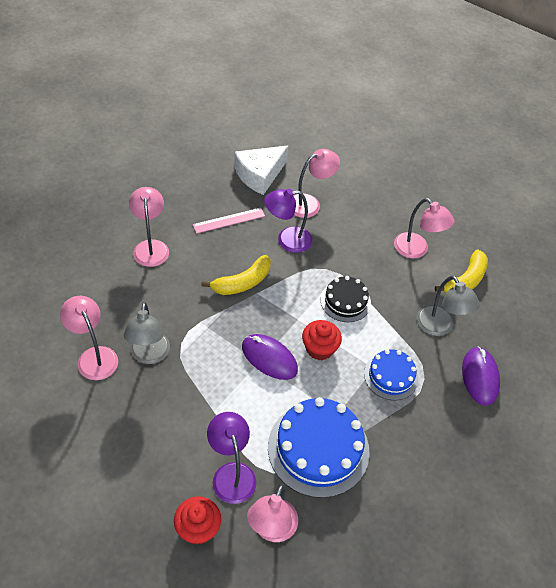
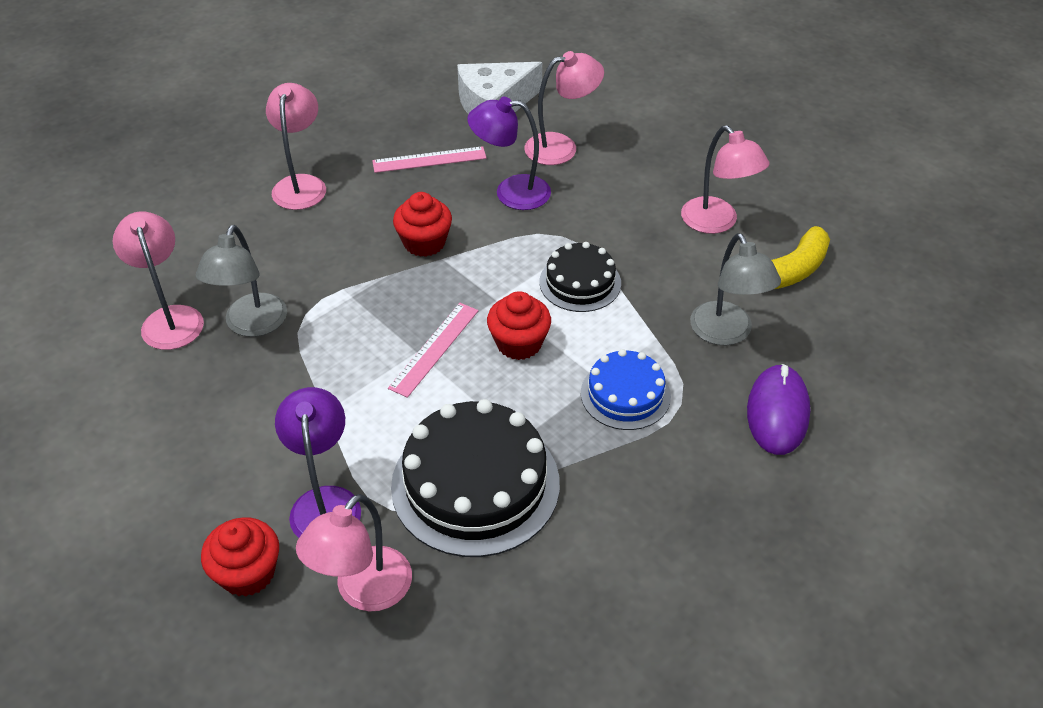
camera: 15 degrees right, 5 degrees down
yellow banana [201,255,271,295] -> red cupcake [393,192,452,257]
purple mouse [242,334,298,380] -> pink ruler [388,303,479,398]
blue cake [268,397,370,498] -> black cake [391,399,560,557]

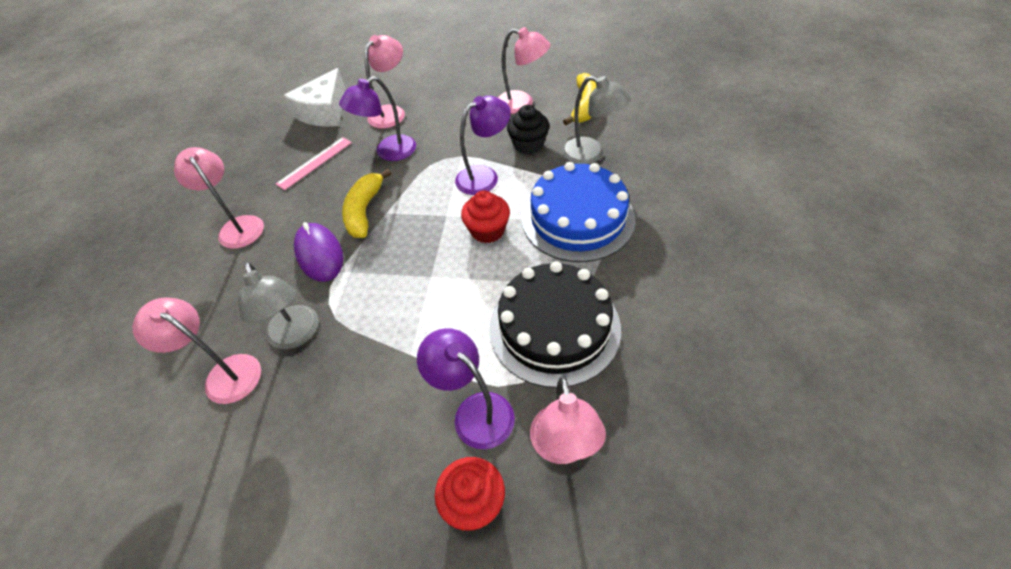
camera: 35 degrees left, 5 degrees up
pink ruler [388,303,479,398] -> none
red cupcake [393,192,452,257] -> yellow banana [342,169,391,238]
black cake [540,242,621,312] -> purple lamp [455,95,511,195]
blue cake [581,349,671,430] -> blue cake [522,162,636,262], size x1.74
purple mouse [747,364,810,455] -> purple mouse moved to [294,222,343,282]
none -> black cupcake [507,105,549,154]

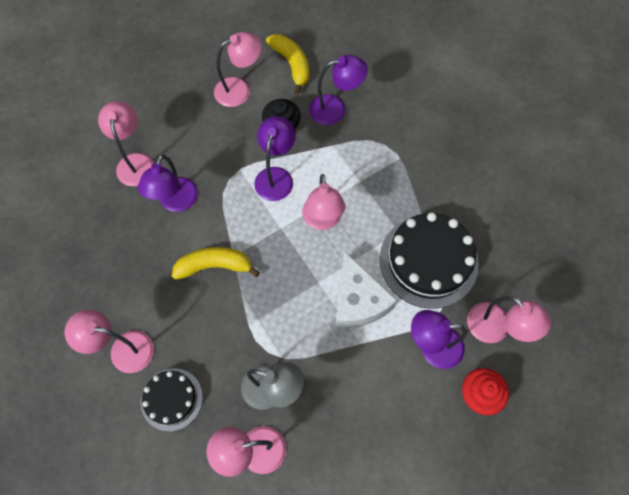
camera: 45 degrees left, 15 degrees up
pink ruler [276,137,352,190] -> none
white cheese [283,68,346,127] -> white cheese moved to [336,251,397,328]
purple mouse [294,222,343,282] -> none
yellow banana [342,169,391,238] -> yellow banana turned 120 degrees clockwise [172,247,260,280]
red cupcake [461,191,510,243] -> pink lamp [302,174,345,230]
blue cake [522,162,636,262] -> none
grey lamp [562,76,631,164] -> purple lamp [309,55,368,125]
none -> black cake [141,368,203,431]

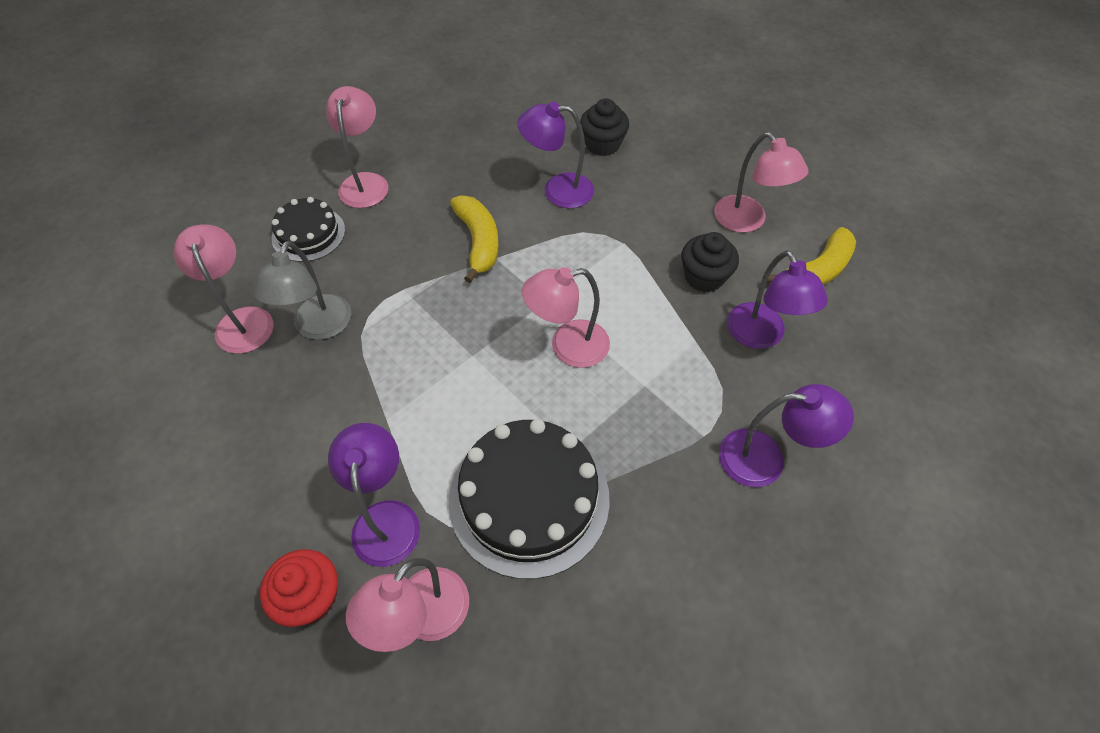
camera: 80 degrees right, 10 degrees down
pink lamp [98,101,154,186] -> black cupcake [580,98,629,156]
purple lamp [254,116,296,201] -> purple lamp moved to [719,384,854,487]
white cheese [336,251,397,328] -> none

